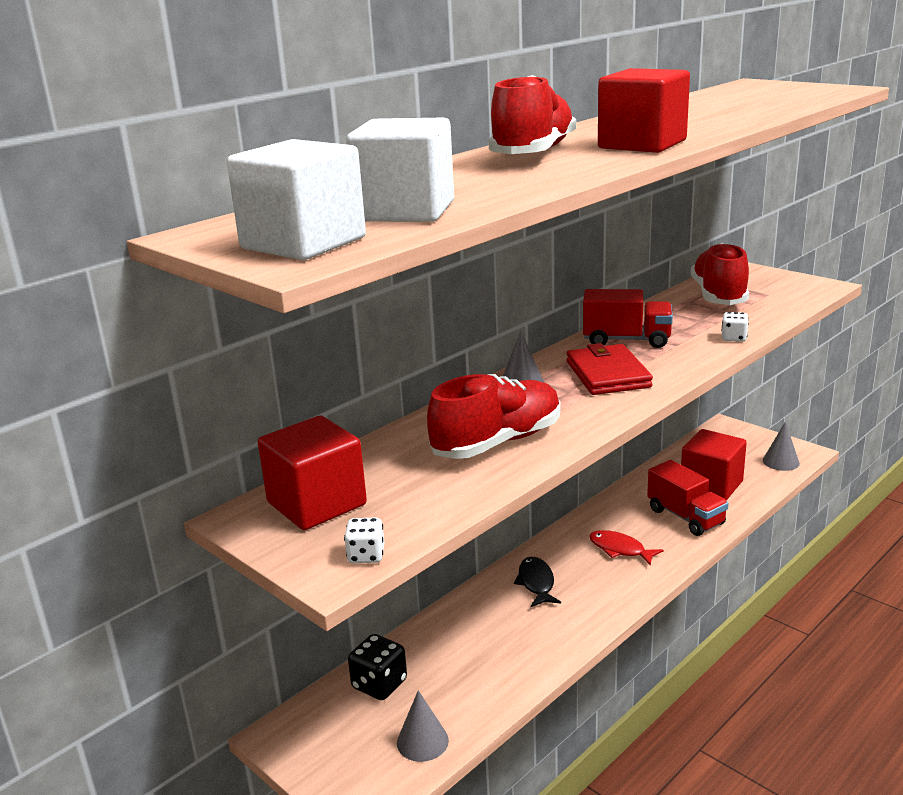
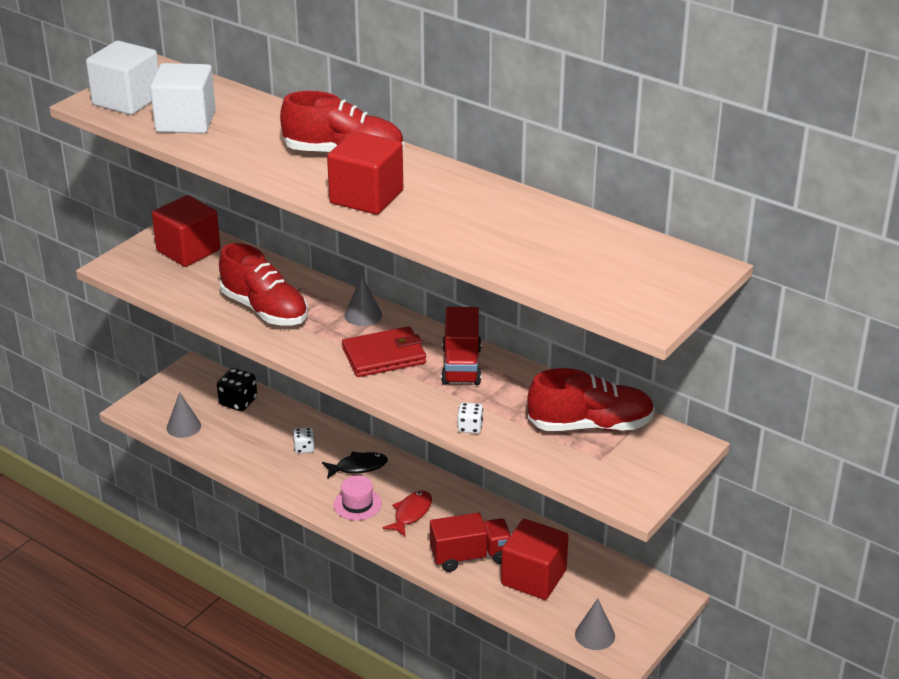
camera: 80 degrees right, 10 degrees up
white dice [344,518,384,563] -> white dice moved to [293,427,315,454]
red truck [647,460,729,536] -> red truck turned 150 degrees counterclockwise [430,513,511,572]
none -> pink hat [333,476,382,520]

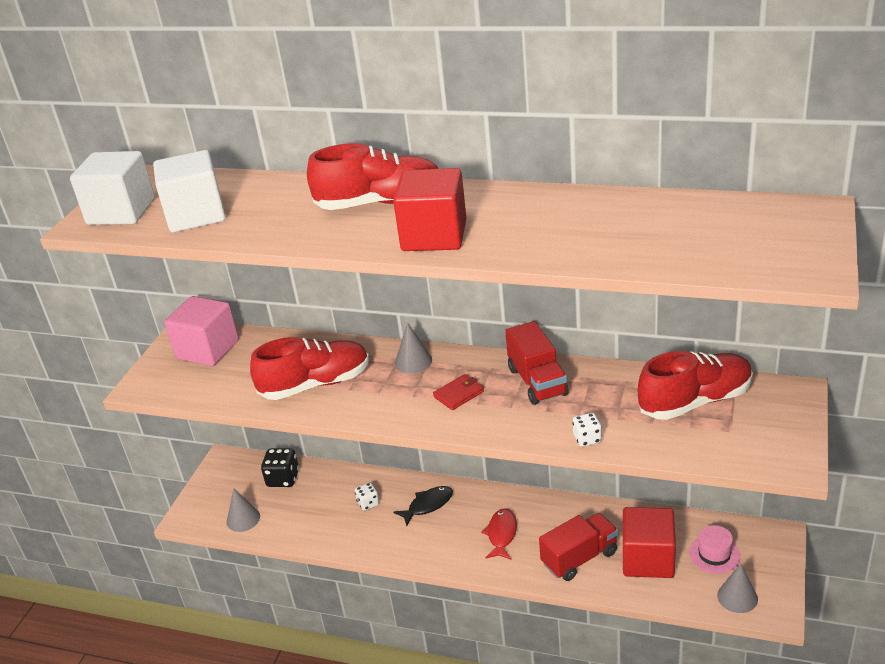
camera: 15 degrees left, 0 degrees up
red cube [152,195,221,267] -> pink cube [164,296,239,366]
red shoe [219,243,308,325] -> red shoe turned 45 degrees counterclockwise [250,337,369,400]
pink hat [333,476,382,520] -> pink hat moved to [689,525,740,574]
red wallet [342,326,426,377] -> red wallet [433,374,484,410], size x0.57

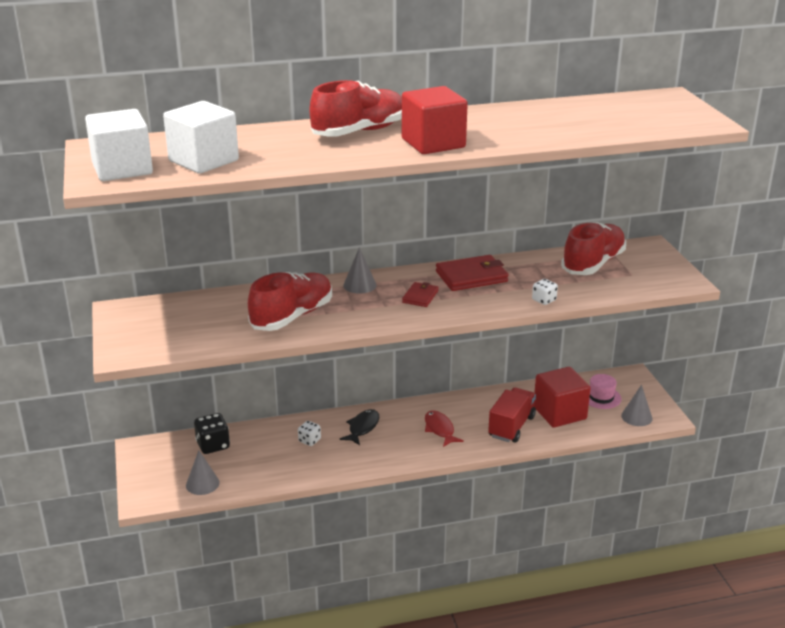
camera: 35 degrees left, 5 degrees down
pink cube [164,296,239,366] -> none
red truck [505,321,569,405] -> red wallet [436,255,509,291]

